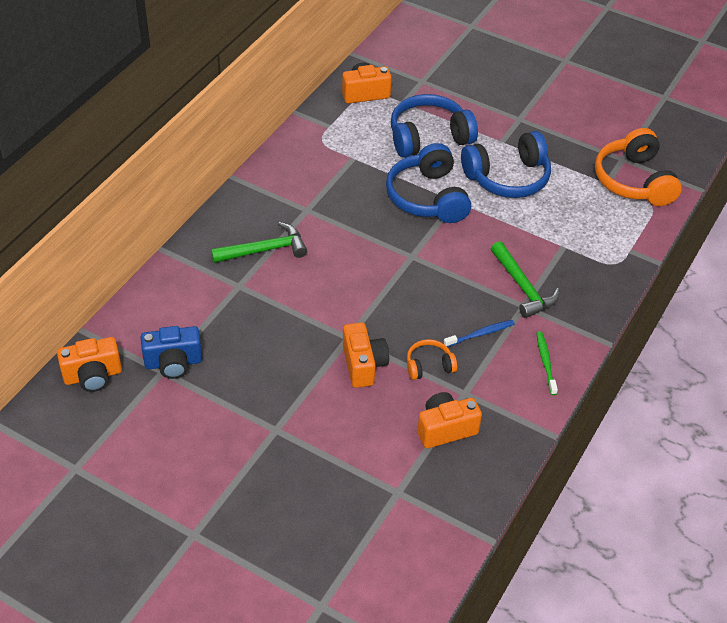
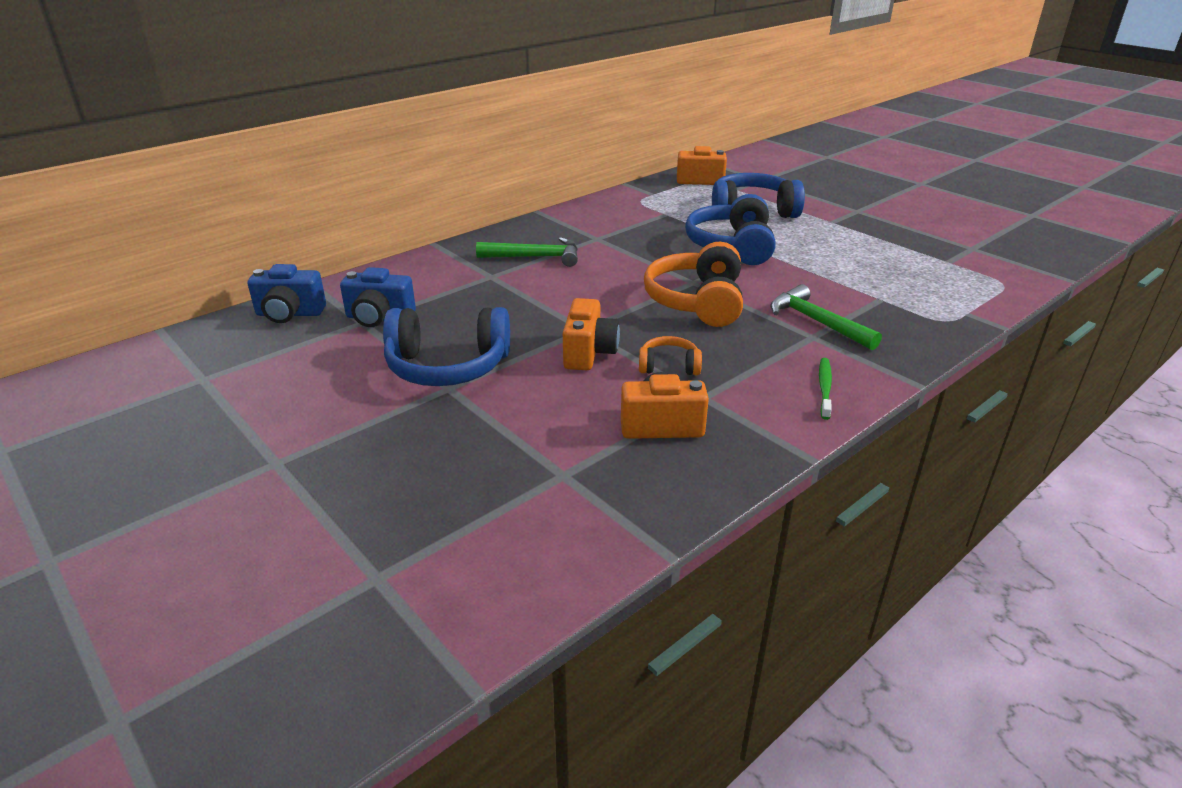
camera: 20 degrees right, 15 degrees down
orange camera [57,337,122,392] -> blue camera [247,264,326,323]
blue toothbrush [444,320,514,347] -> none
blue headphones [461,131,551,198] -> blue headphones moved to [383,307,510,386]
green hammer [491,241,560,318] -> green hammer turned 150 degrees clockwise [770,284,882,350]
orange headphones [595,128,682,206] -> orange headphones moved to [644,242,743,327]

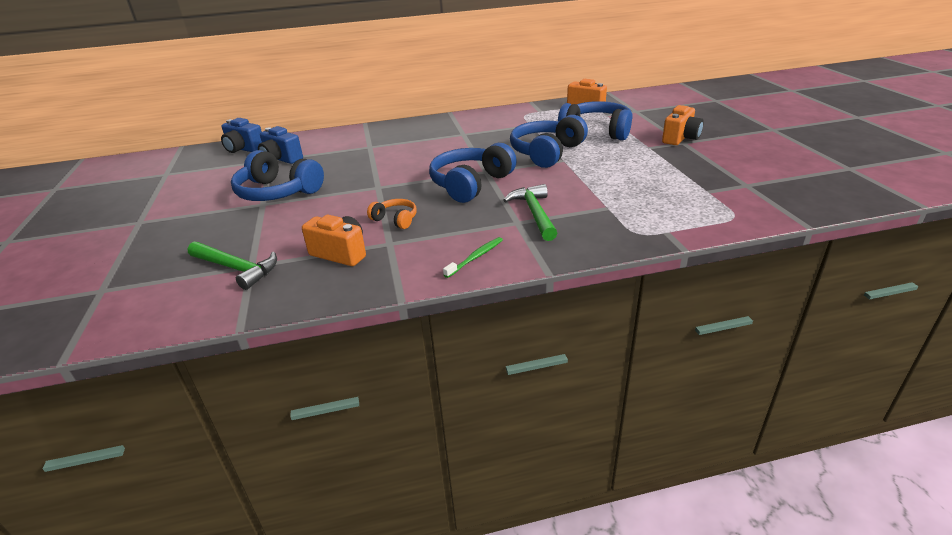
camera: 30 degrees right, 0 degrees up
green hammer [476,237,578,267] -> green hammer moved to [188,242,277,290]
orange camera [563,298,620,370] -> orange camera moved to [662,105,704,145]
orange headphones [644,242,743,327] -> blue headphones [429,143,517,203]

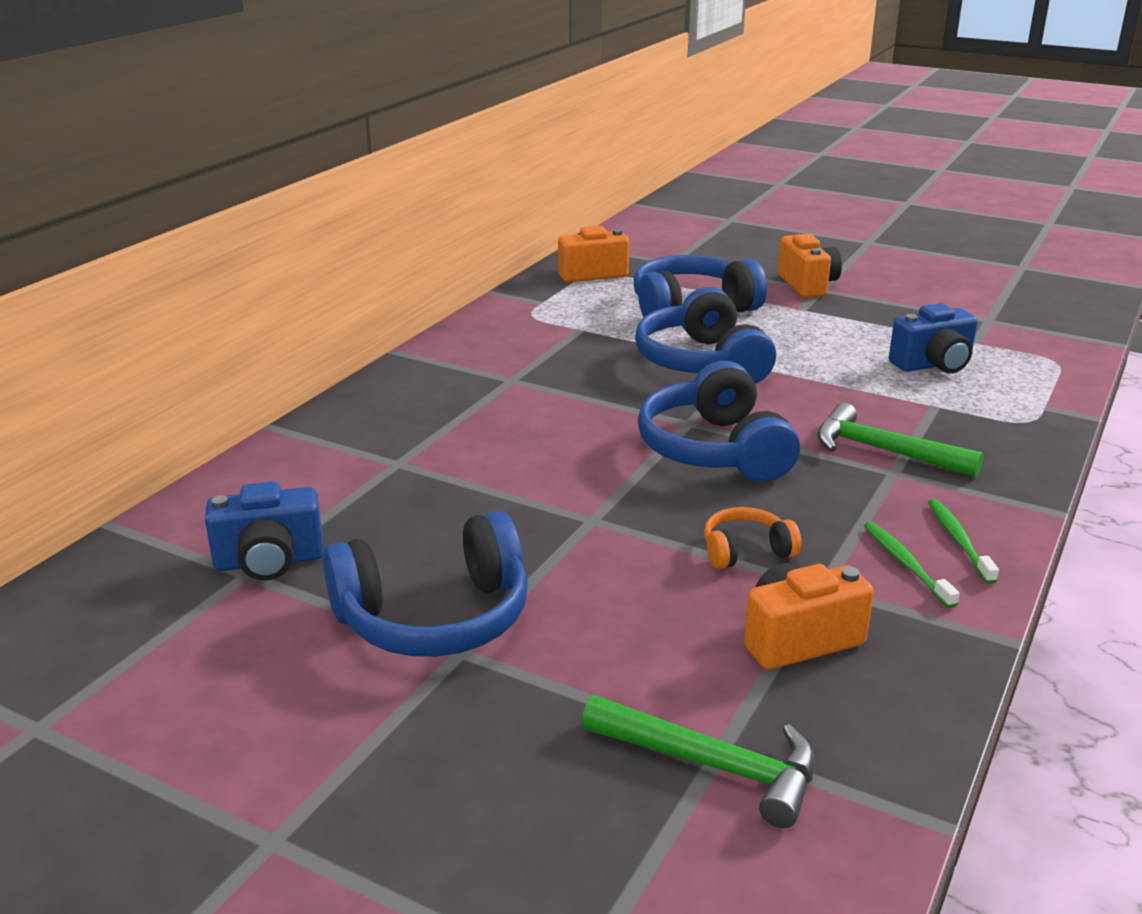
camera: 50 degrees left, 5 degrees down
green hammer [188,242,277,290] -> green hammer turned 45 degrees clockwise [582,695,815,828]
blue camera [221,118,262,153] -> blue camera moved to [889,303,978,373]
none -> green toothbrush [864,522,960,608]

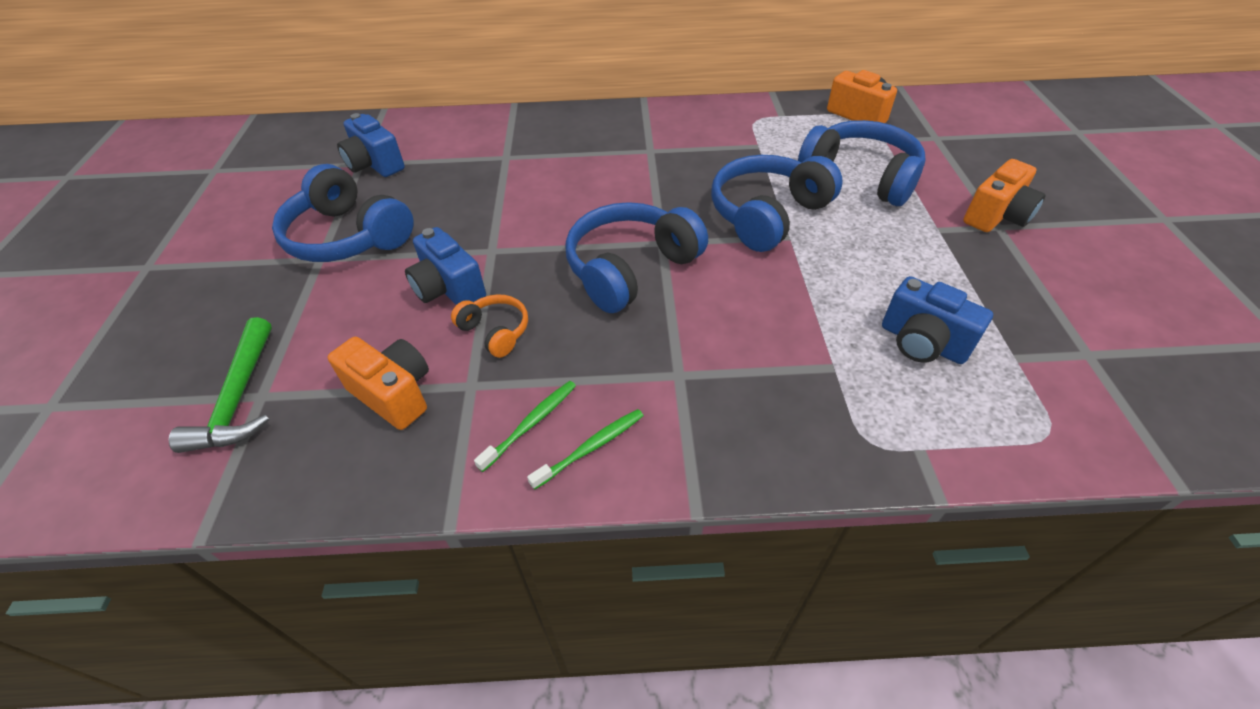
camera: 60 degrees right, 20 degrees up
green hammer [817,403,983,477] -> none
none -> blue camera [405,227,486,305]

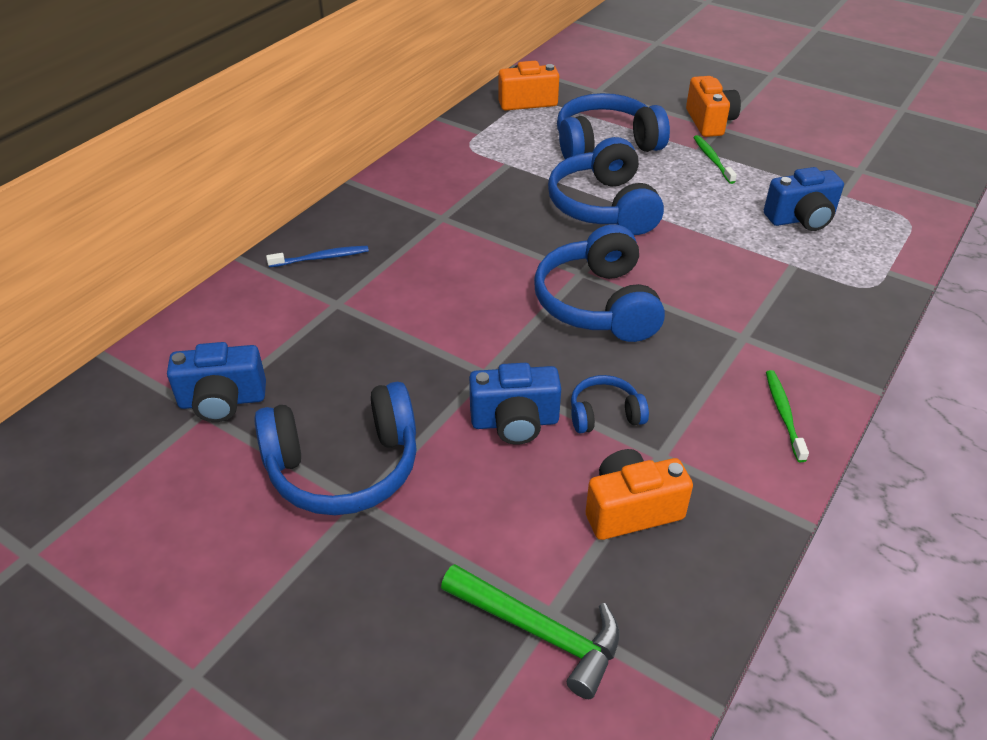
camera: 55 degrees left, 5 degrees down
orange headphones [451,294,528,358] -> blue headphones [571,375,649,433]
green toothbrush [474,381,576,472] -> green toothbrush moved to [693,135,737,184]
none -> blue toothbrush [266,246,369,267]

